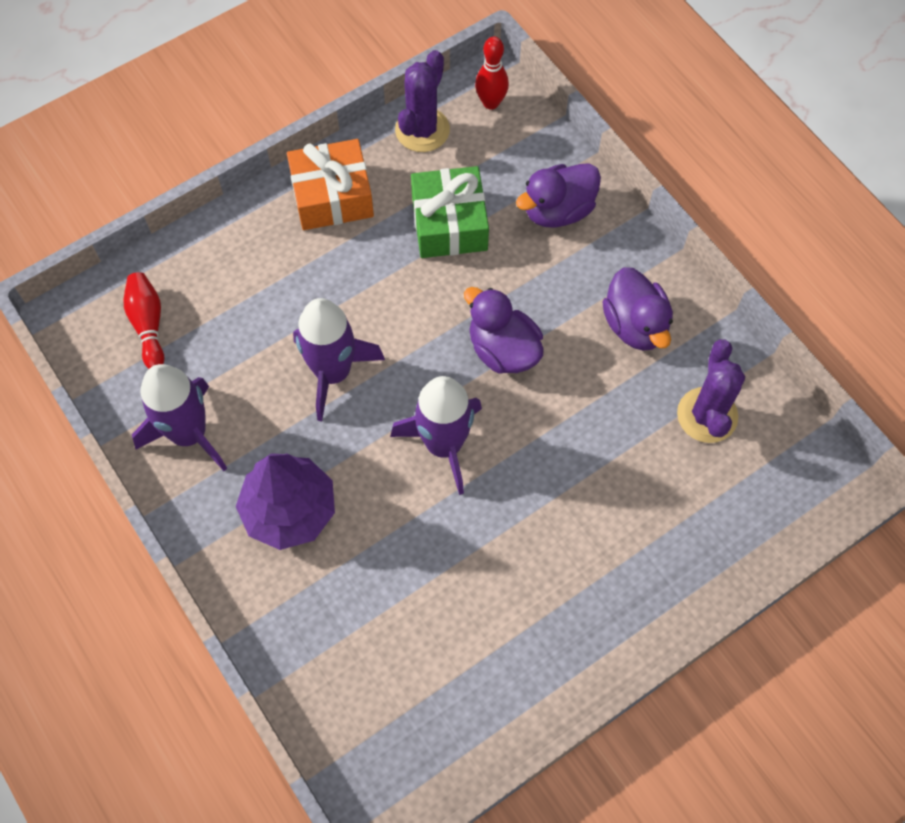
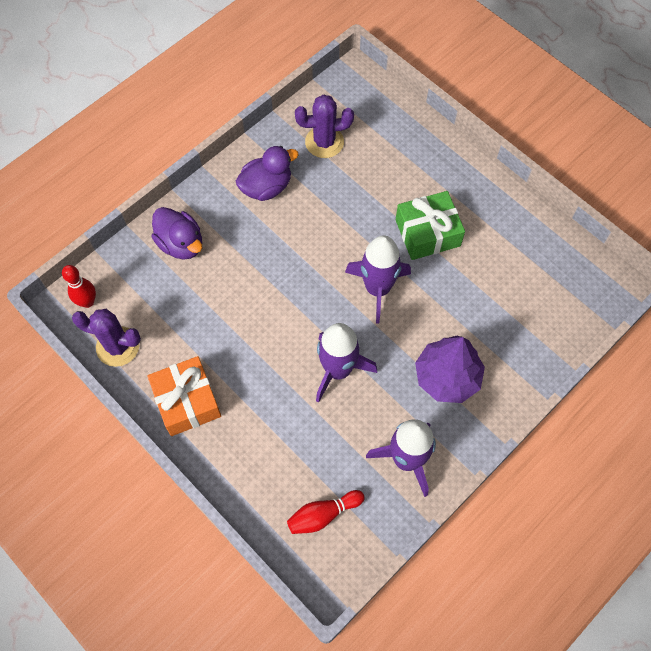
camera: 100 degrees left, 0 degrees up
green gift [411,166,489,258] -> green gift moved to [396,191,465,260]
purple duck [464,287,544,374] -> none

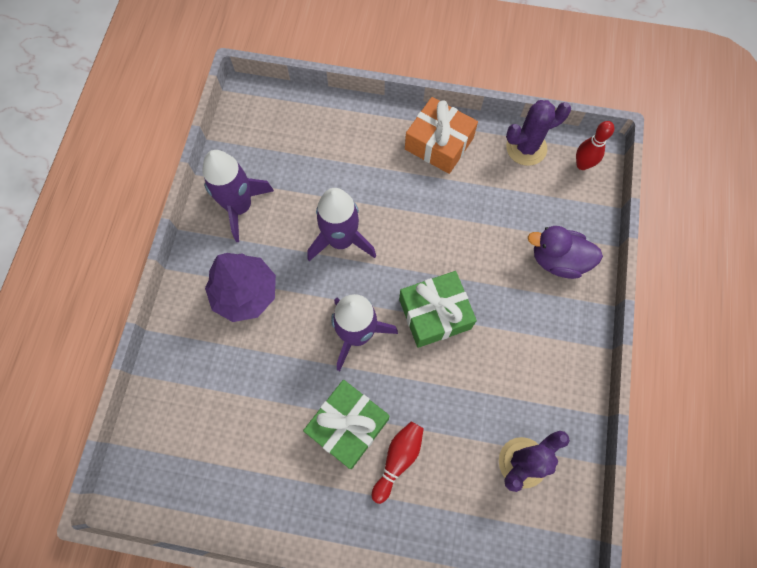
camera: 145 degrees right, 5 degrees up
purple duck [236,146,299,201] -> none
red bowling pin [287,490,365,534] -> red bowling pin moved to [372,421,424,504]
none -> green gift [399,271,477,348]

